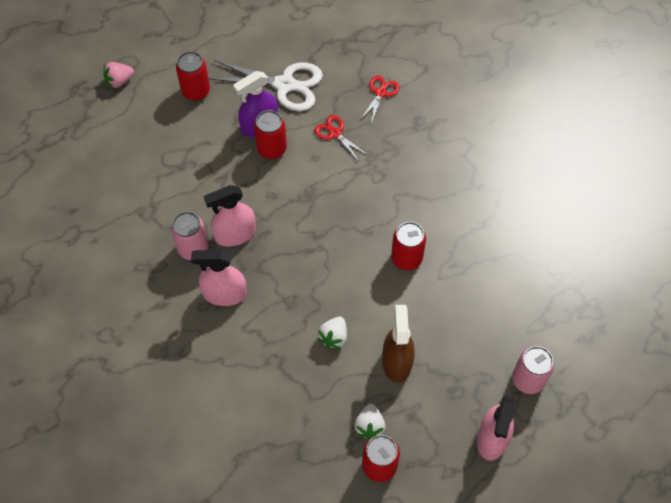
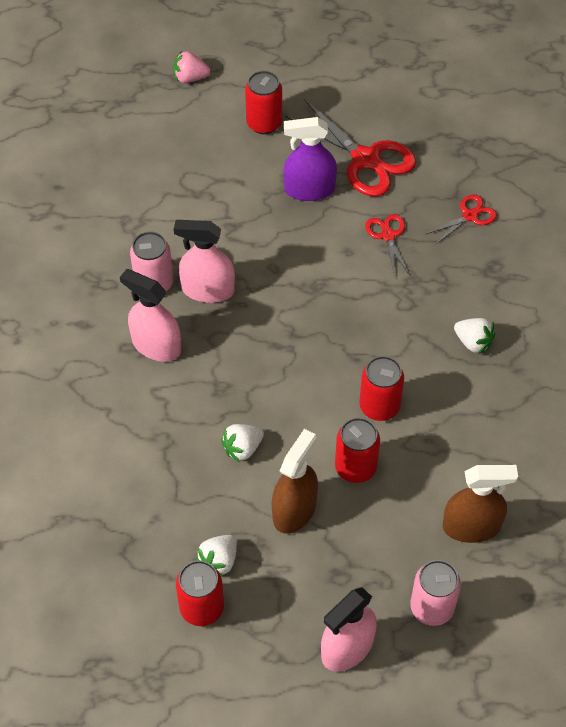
camera: 30 degrees right, 5 degrees down
white scissors [209,60,323,111] -> red scissors [285,99,416,196]
red can [254,110,287,159] -> red can moved to [335,418,380,483]
none -> brown spray bottle [443,465,518,543]
none -> white strawberry [454,318,495,354]

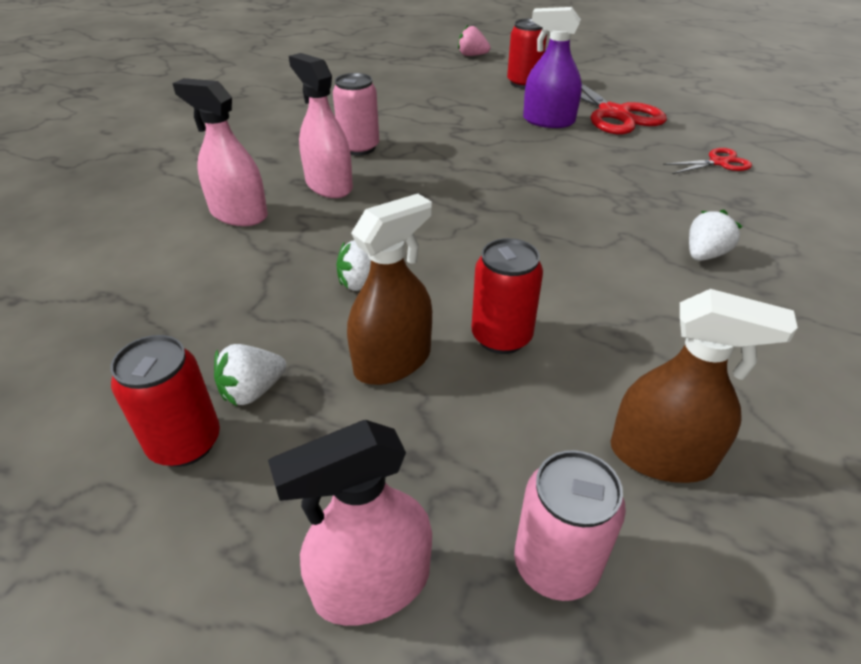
camera: 20 degrees right, 15 degrees down
pink spray bottle [174,220,235,303] -> pink spray bottle moved to [172,78,268,226]
red can [359,356,404,421] -> none
red scissors [365,214,410,278] -> none
white strawberry [454,318,495,354] -> white strawberry turned 105 degrees counterclockwise [689,210,742,261]

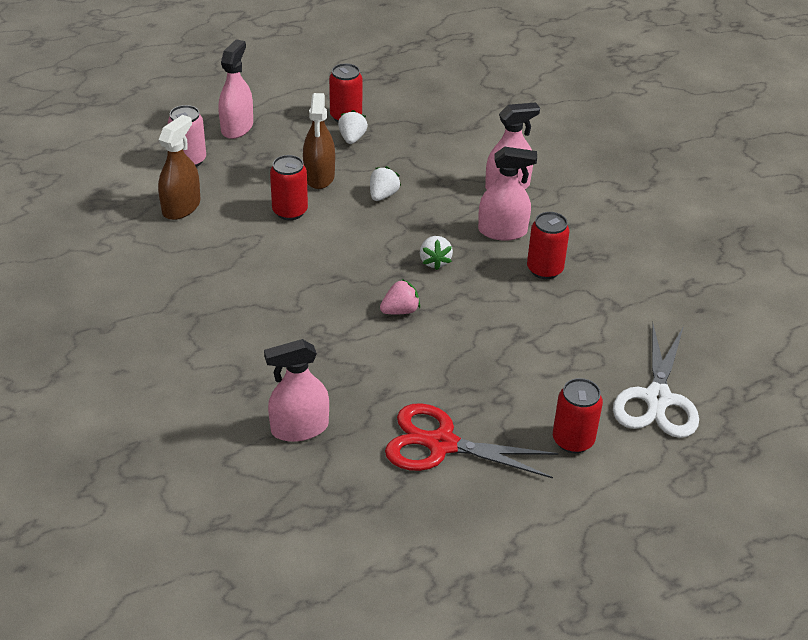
camera: 130 degrees right, 0 degrees up
pink can [333,73,379,155] -> red can [527,212,570,279]
pink strawberry [458,25,490,56] -> pink strawberry moved to [380,279,420,314]
purple spray bottle [523,7,582,128] -> none
brown spray bottle [611,289,798,483] -> brown spray bottle turned 150 degrees clockwise [158,115,200,220]
red scissors [663,148,752,174] -> pink spray bottle [264,339,329,442]
white strawberry [689,210,742,261] -> white strawberry moved to [420,236,453,270]
none -> white scissors [613,322,699,438]

